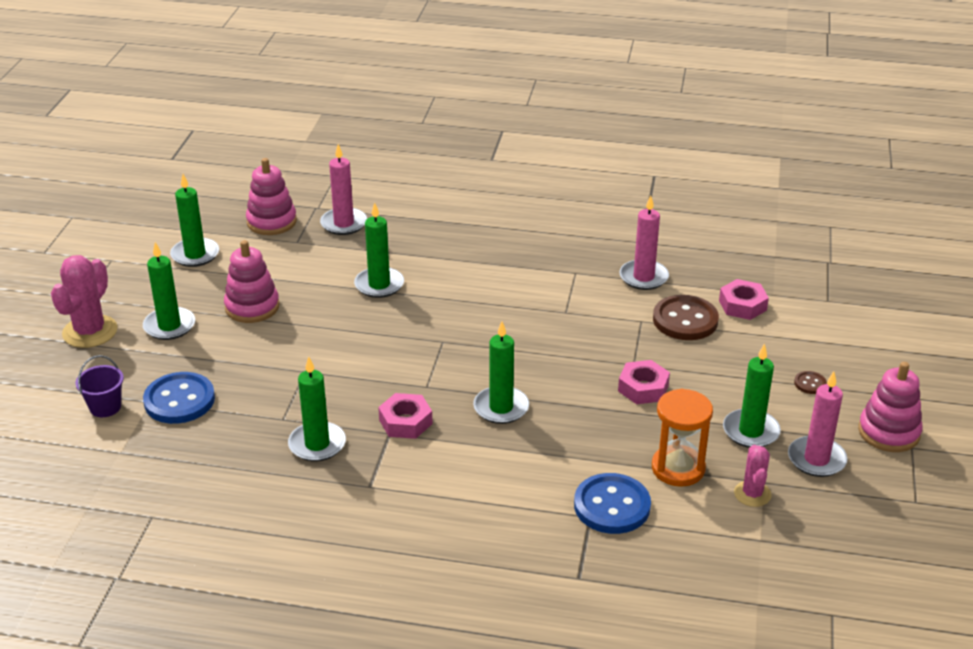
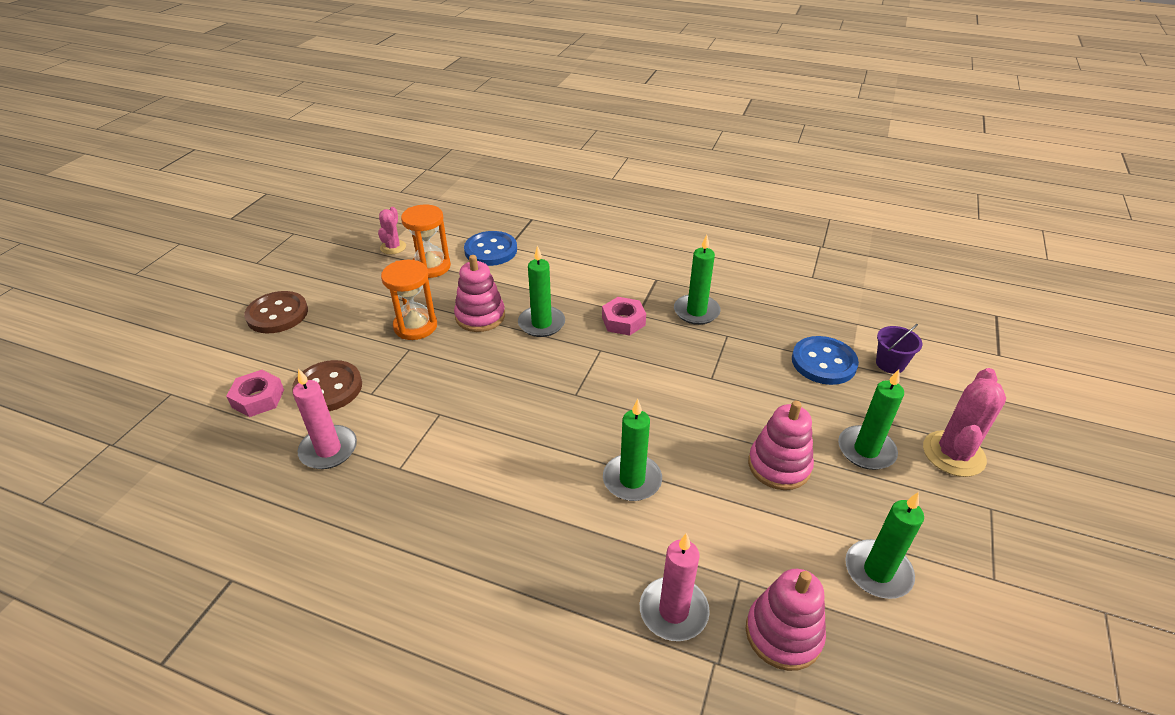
camera: 170 degrees left, 5 degrees up
pink nut [618,360,670,404] -> orange hourglass [381,260,437,340]
green candle [723,343,781,448] -> none
pink candle [788,371,847,477] -> none
brown button [794,371,827,394] -> brown button [244,291,308,333], size x2.18
pink stacking toy [858,362,923,452] -> pink stacking toy moved to [454,255,505,332]

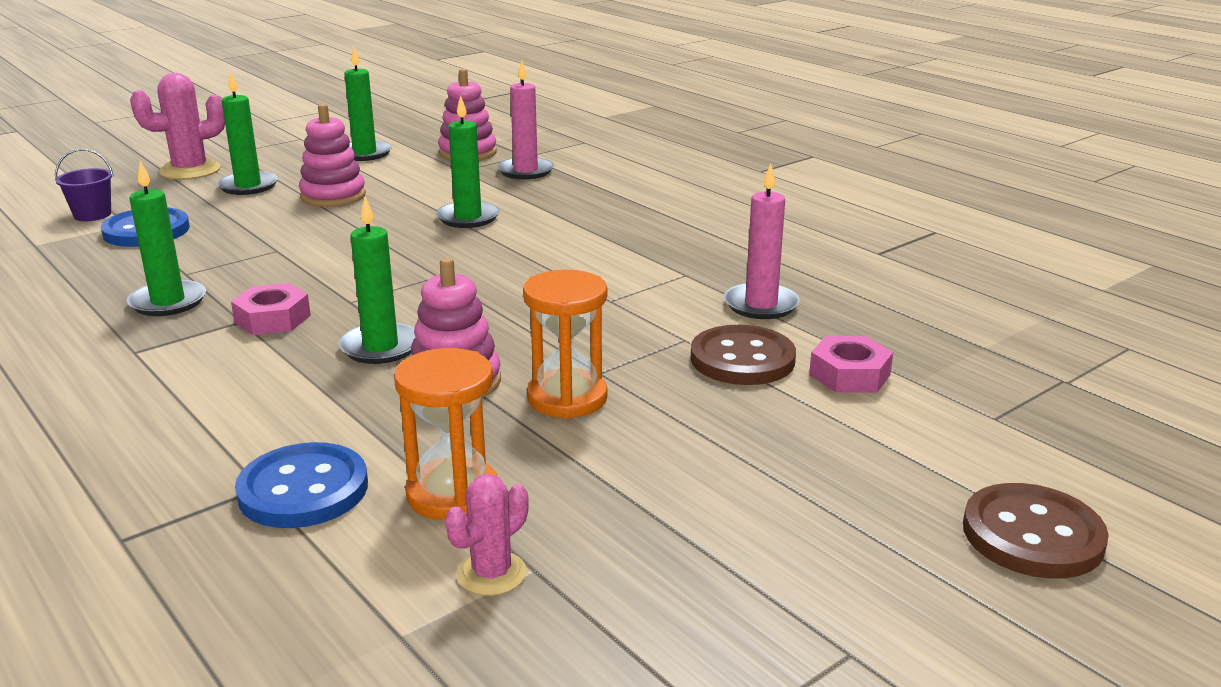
camera: 150 degrees left, 15 degrees down
brown button [244,291,308,333] -> brown button moved to [963,483,1109,579]

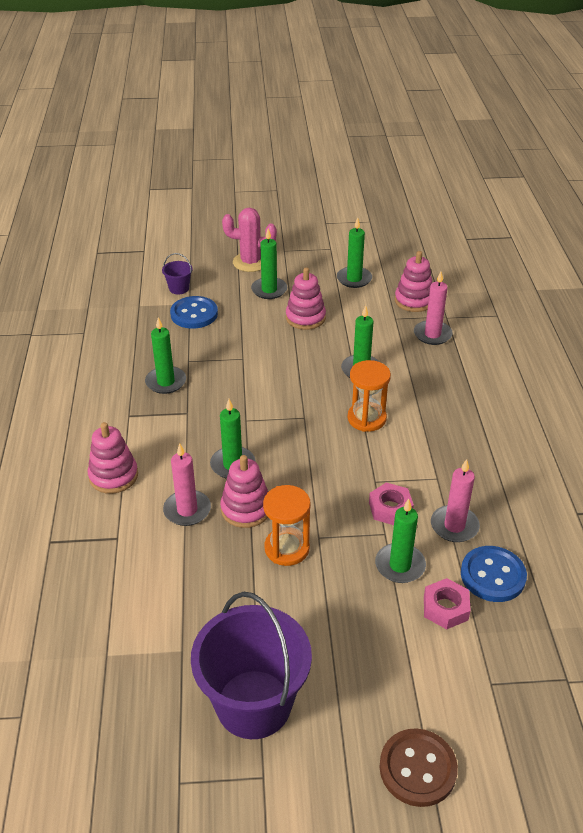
camera: 35 degrees right, 15 degrees up
pink nut [231,283,311,335] -> pink nut moved to [369,482,414,525]
blue button [235,442,368,528] -> blue button moved to [461,546,527,602]
orange hourglass [394,348,497,520] -> orange hourglass moved to [348,360,391,432]
pink cactus [445,474,529,596] -> none
brown button [691,325,796,385] -> green candle [375,499,426,583]
none -> pink stacking toy [88,422,138,494]
none -> pink candle [163,443,211,526]
none -> purple bucket [191,592,312,739]

